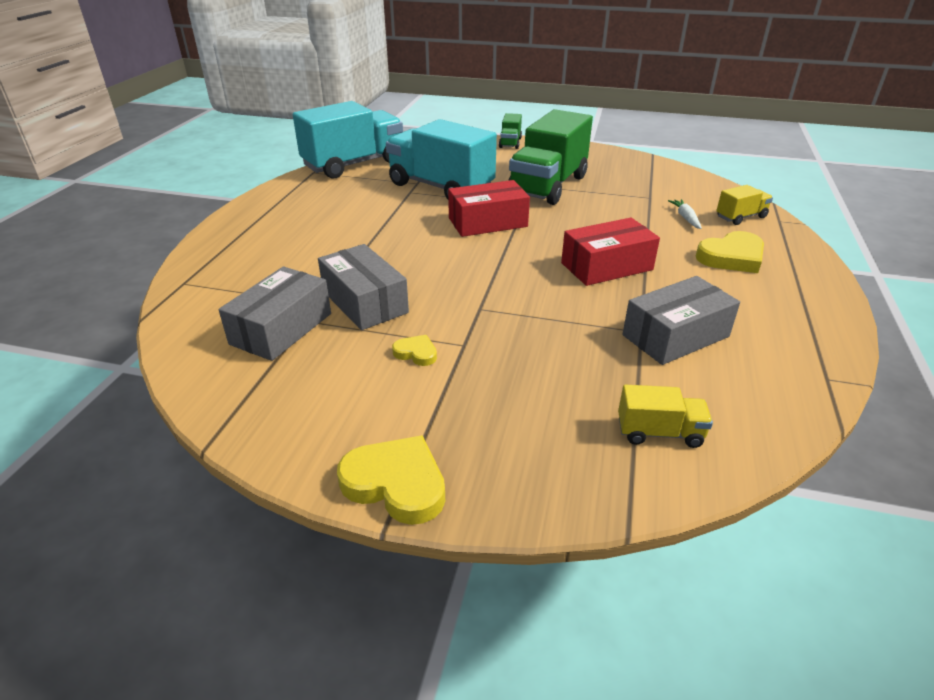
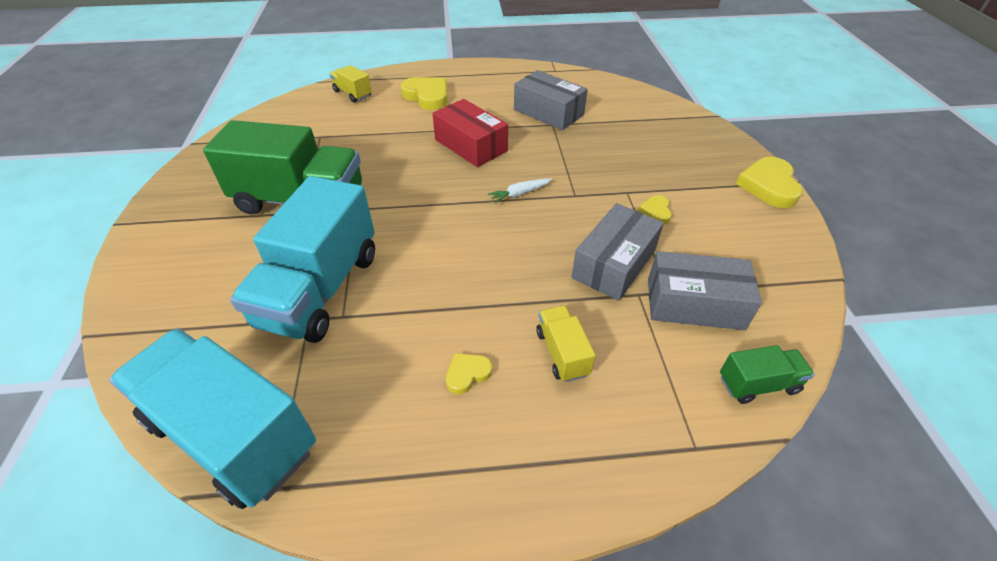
camera: 110 degrees left, 10 degrees up
red box [448,180,530,237] -> none
green truck [499,113,522,149] -> green truck moved to [720,345,815,404]
yellow truck [618,385,713,448] -> yellow truck moved to [536,305,596,382]
white carrot [668,199,702,229] -> white carrot moved to [488,178,552,203]
none -> yellow heart [446,353,492,394]

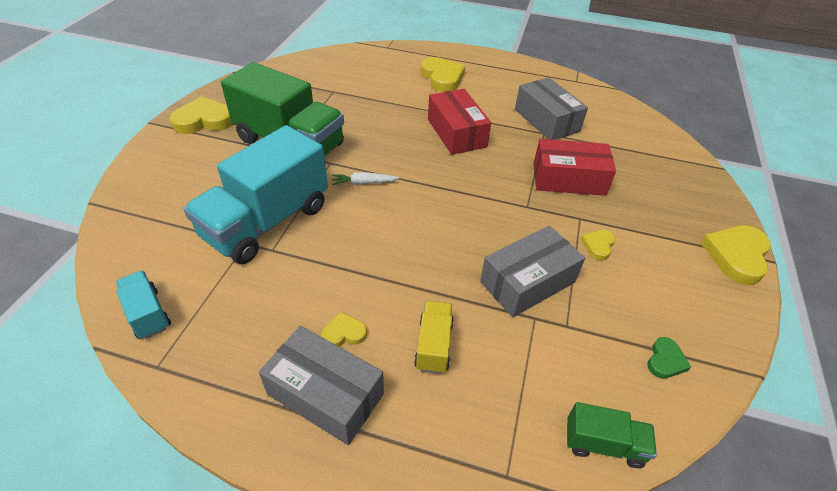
camera: 20 degrees right, 0 degrees up
turquoise truck [109,328,316,509] -> turquoise truck [116,271,171,339], size x0.45
yellow truck [330,65,372,103] -> none
white carrot [488,178,552,203] -> white carrot moved to [332,172,399,185]
grey box [648,251,762,330] -> grey box moved to [259,326,384,445]
none -> yellow heart [170,96,233,134]
none -> red box [533,139,616,196]
none -> green heart [647,337,691,379]

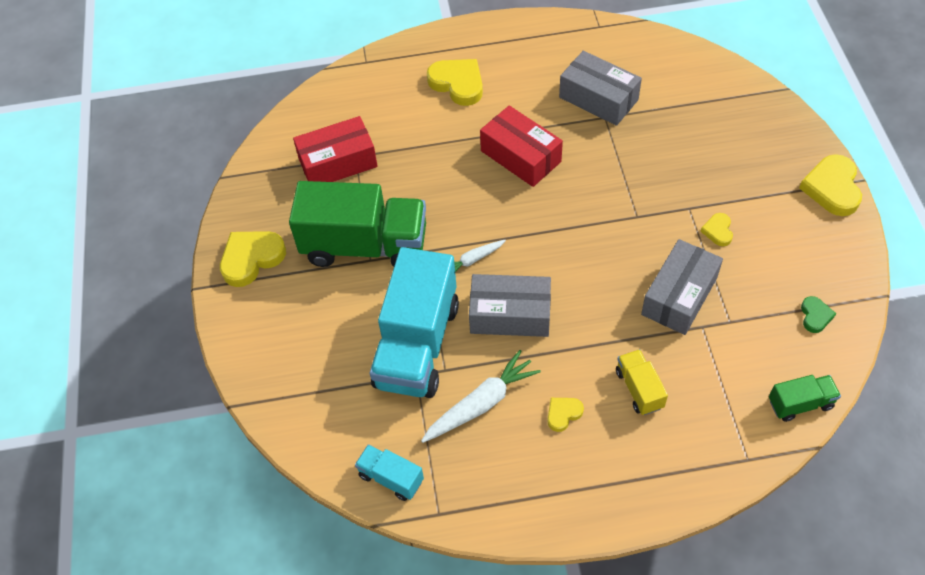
camera: 20 degrees left, 10 degrees up
grey box [259,326,384,445] -> grey box moved to [469,274,551,337]
red box [533,139,616,196] -> red box moved to [293,116,378,182]
none -> white carrot [421,350,541,443]

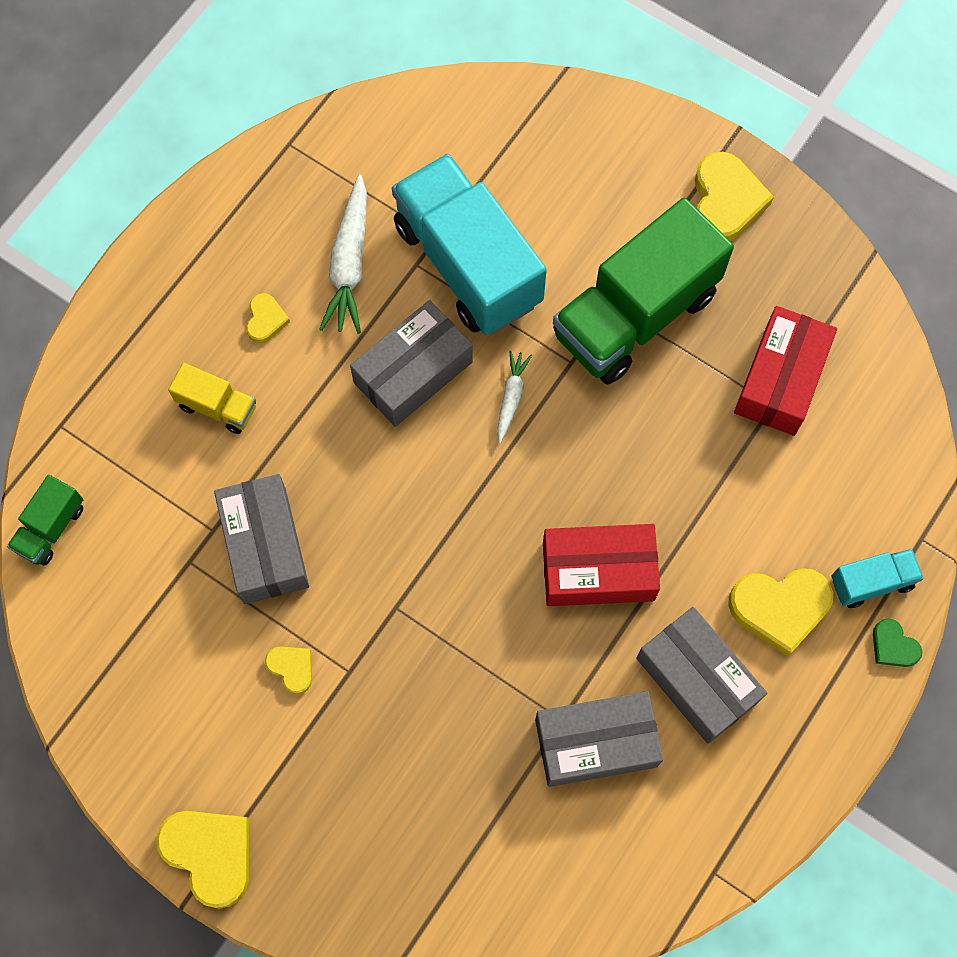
camera: 130 degrees right, 15 degrees up
turquoise truck [355,444,424,501] -> turquoise truck moved to [832,549,924,608]
green heart [801,296,836,333] -> green heart moved to [873,618,922,667]
none -> grey box [636,607,767,744]

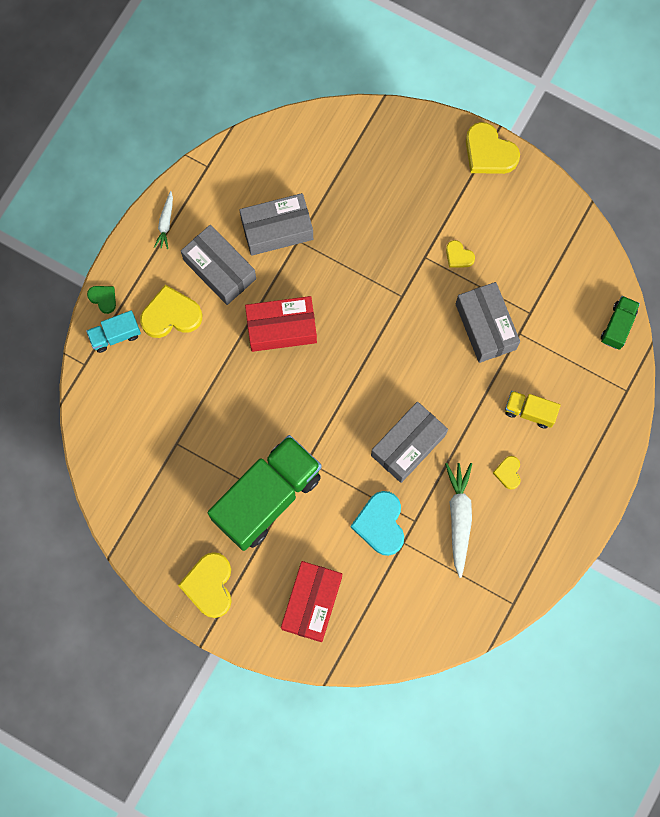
camera: 175 degrees right, 5 degrees up
turquoise truck [392,154,547,335] -> turquoise heart [351,491,404,556]
white carrot [497,350,532,443] -> white carrot moved to [154,191,173,249]
red box [734,306,837,436] -> red box moved to [281,561,342,642]

